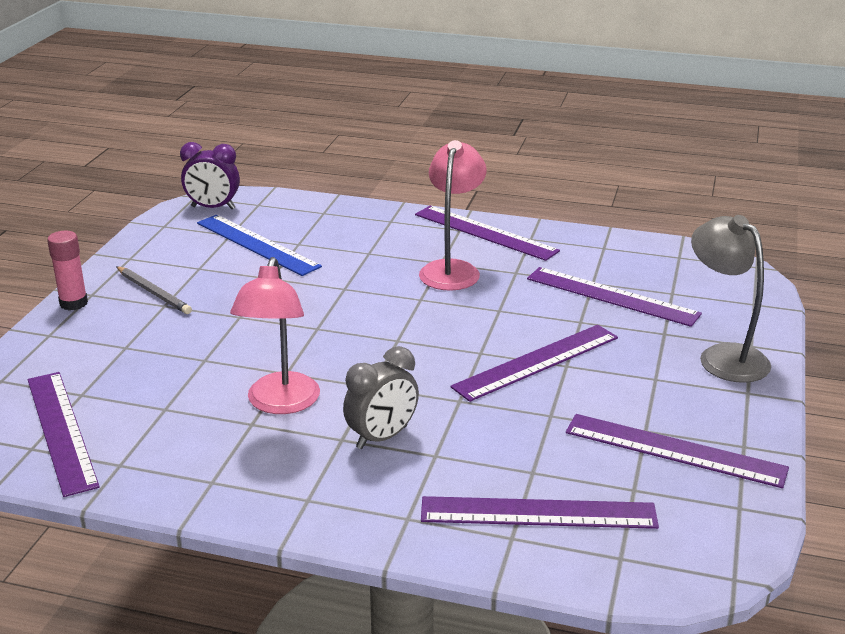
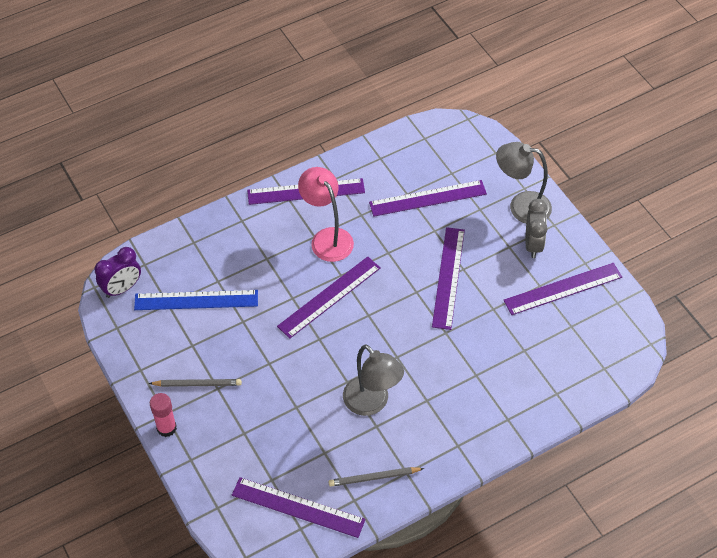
camera: 45 degrees left, 25 degrees up
pink lamp [230,257,320,414] -> grey lamp [343,344,404,416]
grey clock [343,346,419,449] -> grey clock moved to [526,199,547,258]
purple ruler [421,496,659,529] -> purple ruler moved to [277,257,381,339]
none -> grey pencil [328,467,424,487]

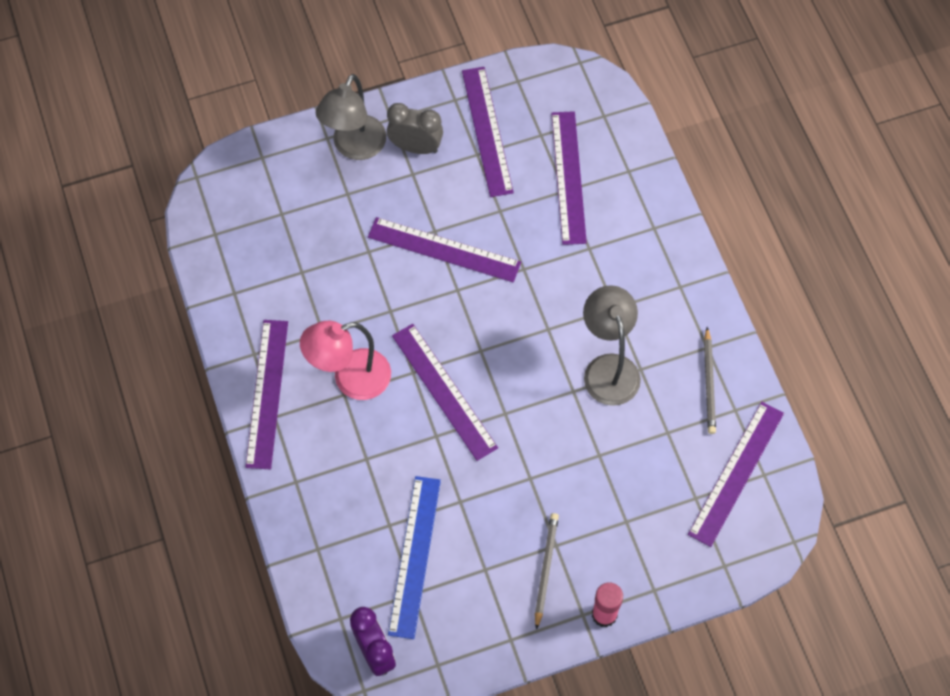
camera: 80 degrees left, 10 degrees up
grey lamp [343,344,404,416] -> grey lamp turned 75 degrees counterclockwise [583,285,641,406]
purple ruler [369,180,487,217] -> purple ruler moved to [551,111,587,245]

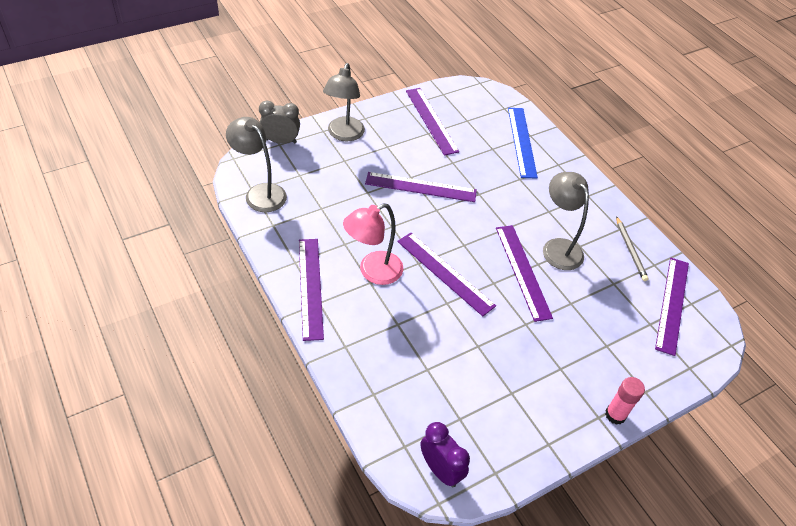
camera: 15 degrees left, 15 degrees down
grey clock [387,103,443,154] -> grey clock moved to [259,100,300,144]
blue ruler [388,476,441,639] -> blue ruler moved to [508,108,538,178]
grey pencil [535,513,559,630] -> none
purple ruler [551,111,587,245] -> purple ruler moved to [496,225,553,322]
none -> grey lamp [226,117,287,212]

